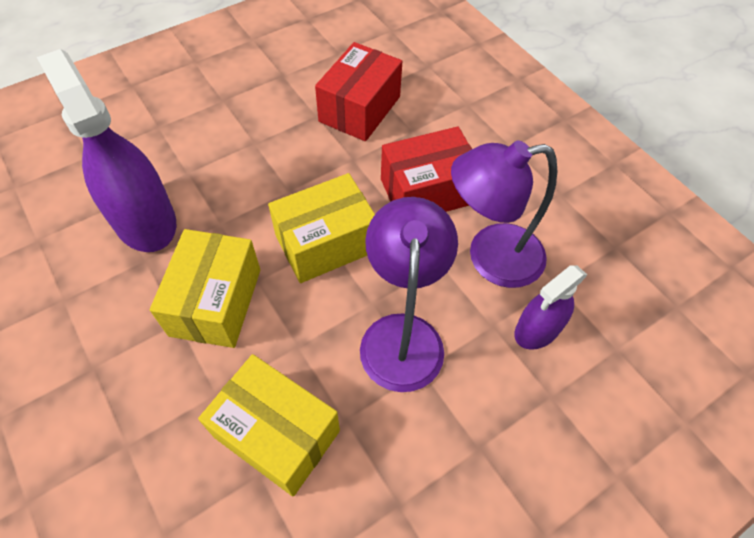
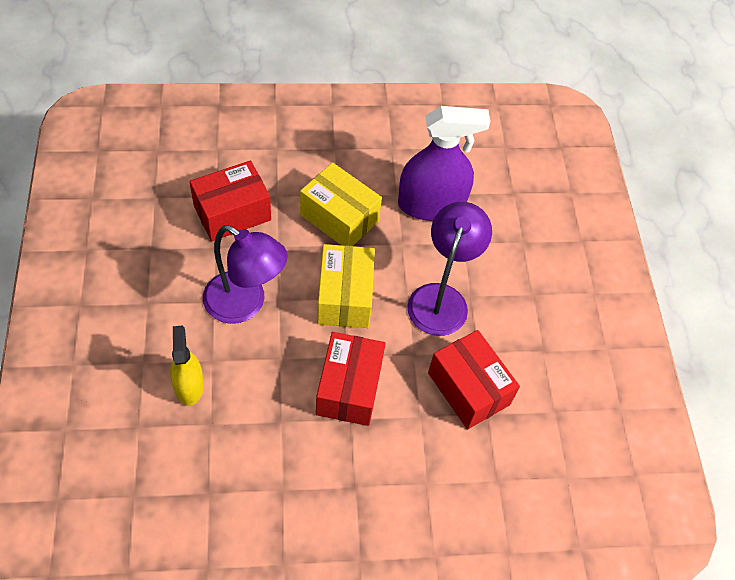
camera: 115 degrees right, 0 degrees up
yellow box [198,354,340,496] -> red box [190,160,271,241]
purple lamp [451,141,557,288] -> purple lamp moved to [408,202,492,336]
purple spray bottle [514,265,587,350] -> yellow spray bottle [170,325,204,406]

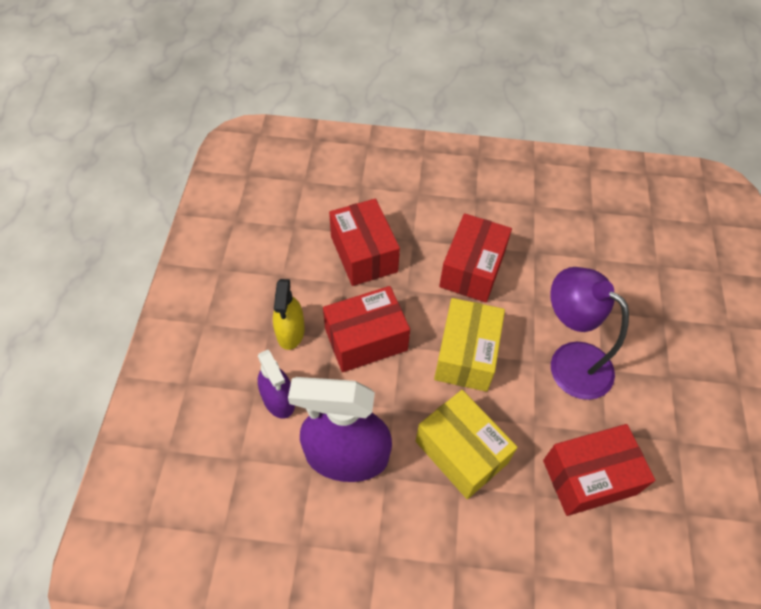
camera: 165 degrees left, 0 degrees up
yellow spray bottle [170,325,204,406] -> yellow spray bottle moved to [273,279,305,350]
purple lamp [408,202,492,336] -> red box [323,286,410,372]
none -> purple spray bottle [258,350,295,418]

